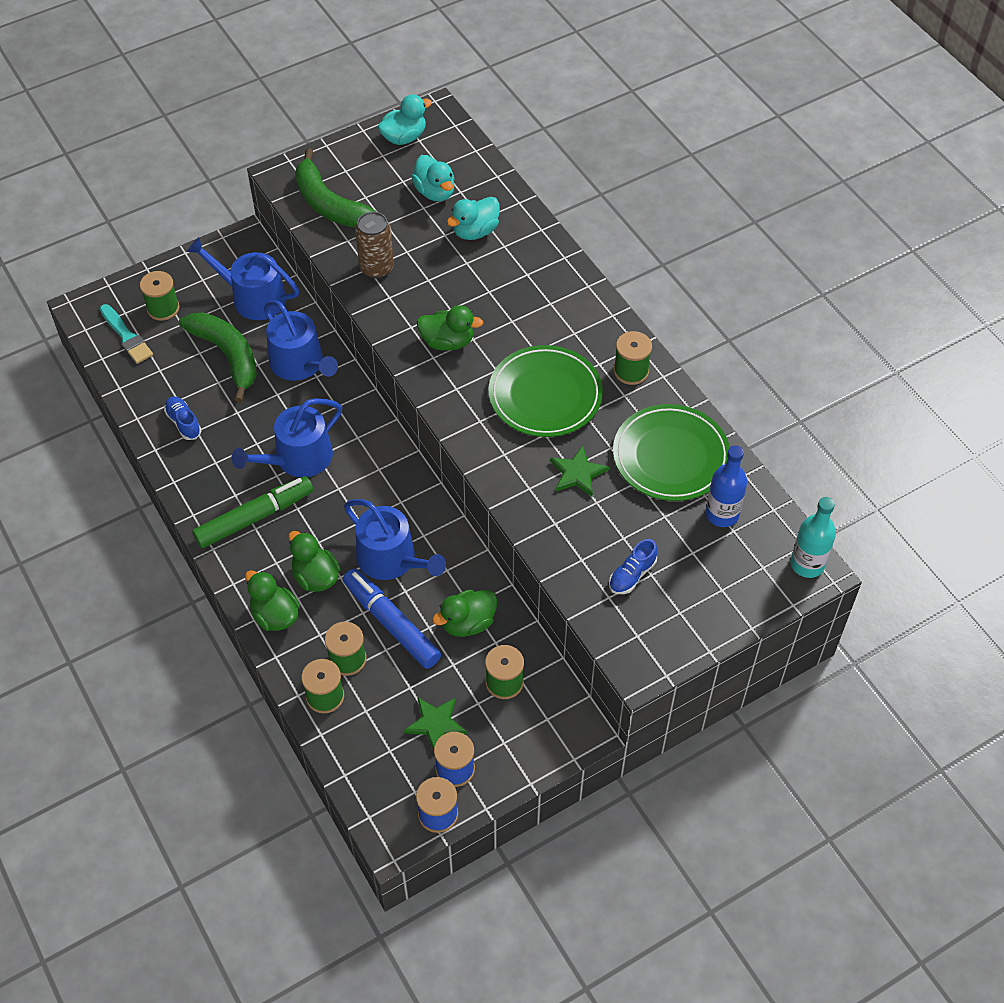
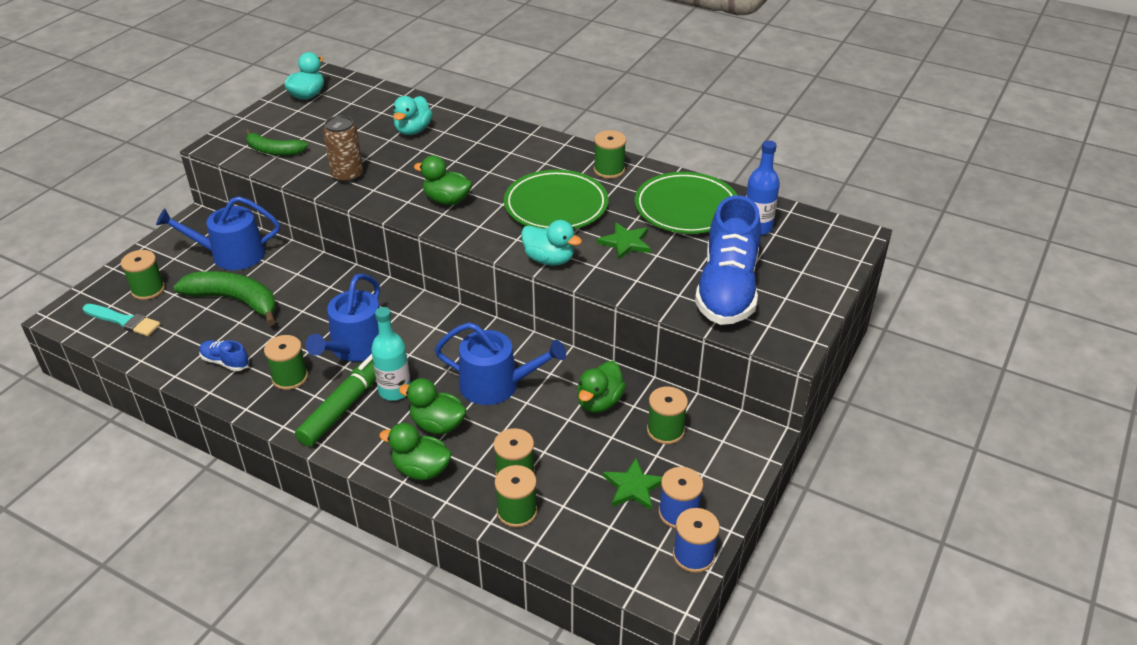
camera: 30 degrees left, 15 degrees down
blue watering can [264,300,338,381] -> none
green banana [295,148,377,228] -> green banana [245,129,309,156], size x0.64
blue marker [343,568,441,669] -> none
turquoise duck [411,155,455,202] -> turquoise duck moved to [521,220,582,266]
green duck [416,305,483,351] -> green duck turned 135 degrees counterclockwise [414,155,472,205]
blue shoe [609,539,657,594] -> blue shoe [695,195,761,325], size x2.41
turquoise bottle [790,497,836,578] -> turquoise bottle moved to [371,307,410,401]
none -> green spool [264,335,308,390]

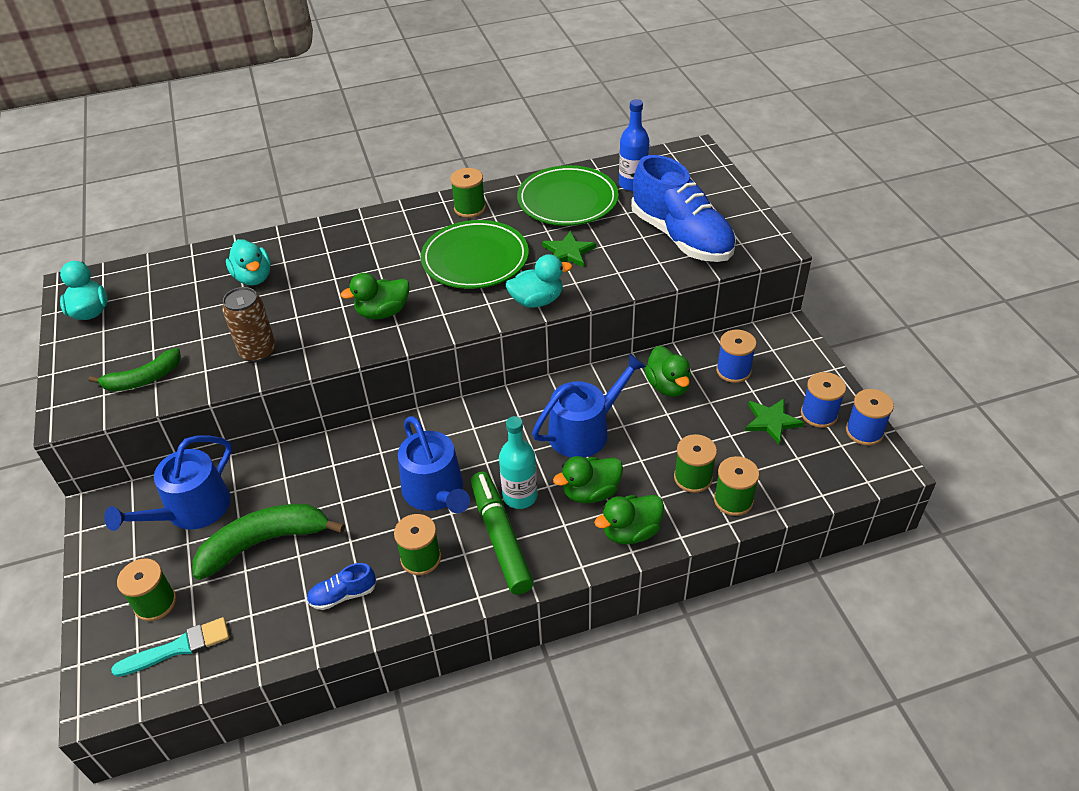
camera: 45 degrees left, 5 degrees up
green spool [647,386,688,444] -> blue spool [716,330,757,383]

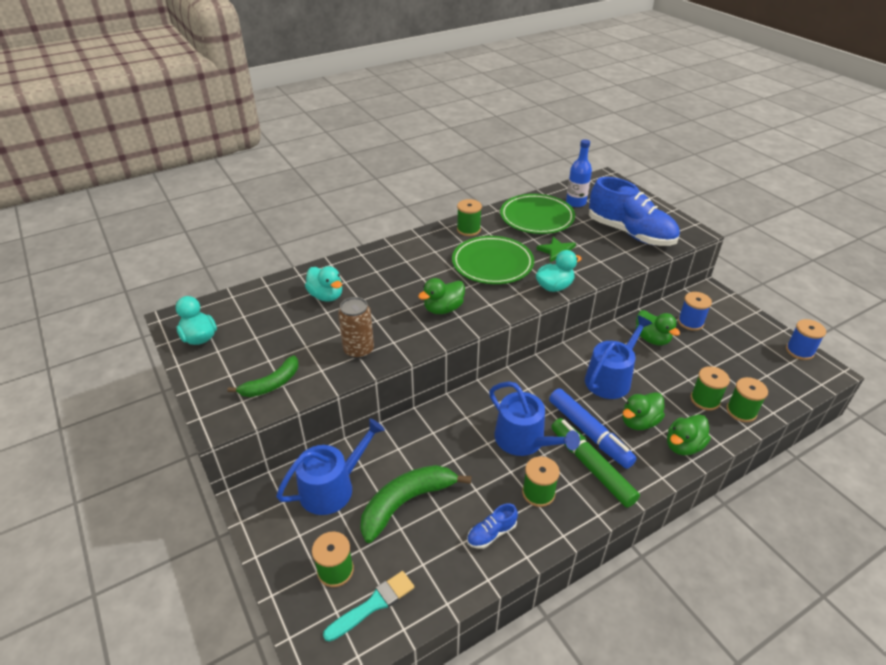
camera: 15 degrees left, 5 degrees down
blue watering can [104,436,232,531] -> blue watering can turned 150 degrees counterclockwise [276,419,385,515]
turquoise bottle [499,416,537,509] -> blue marker [549,388,637,469]
green star [745,399,804,445] -> none
blue spool [801,372,846,428] -> none

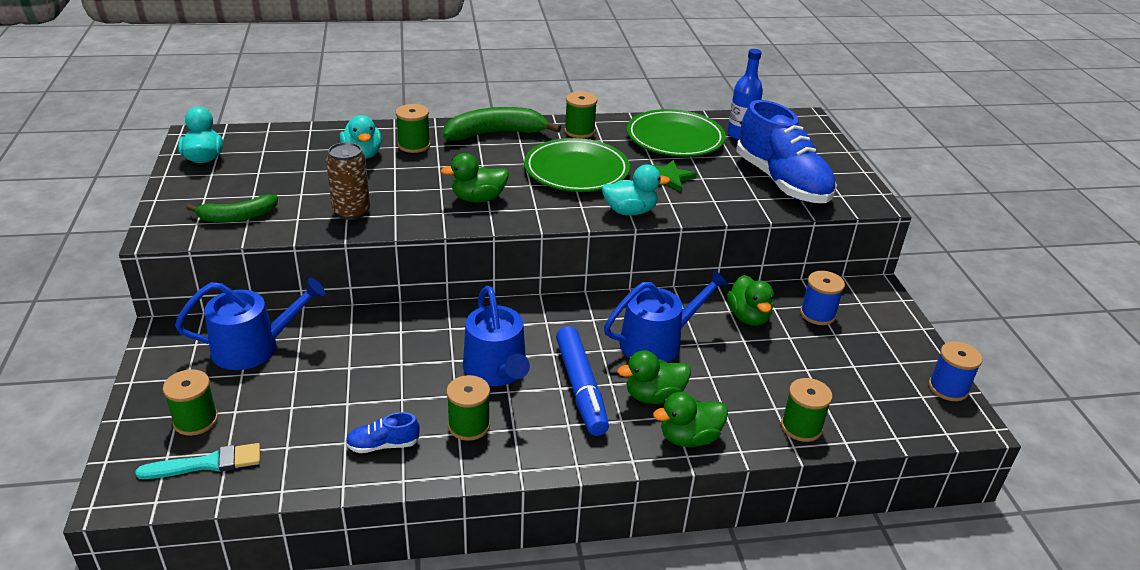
camera: 20 degrees right, 5 degrees down
green banana [360,465,471,543] -> green banana moved to [443,107,561,141]
green marker [551,418,640,508] -> none
green spool [691,366,730,411] -> green spool moved to [396,104,431,153]

